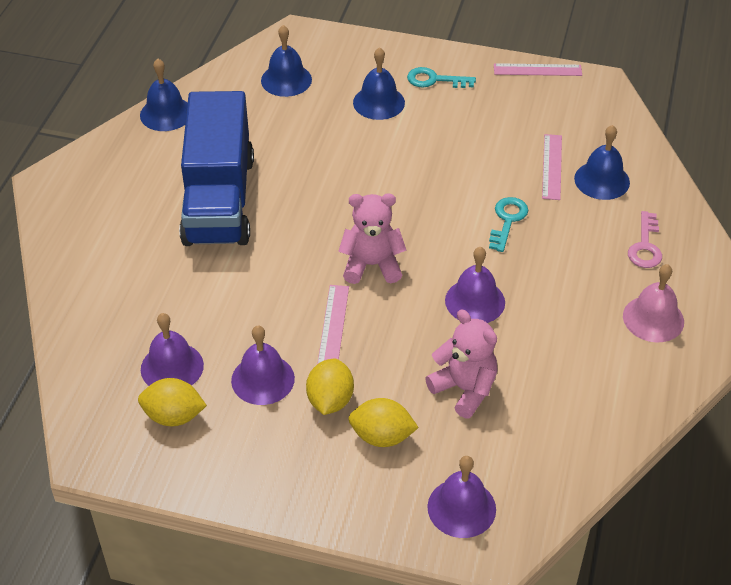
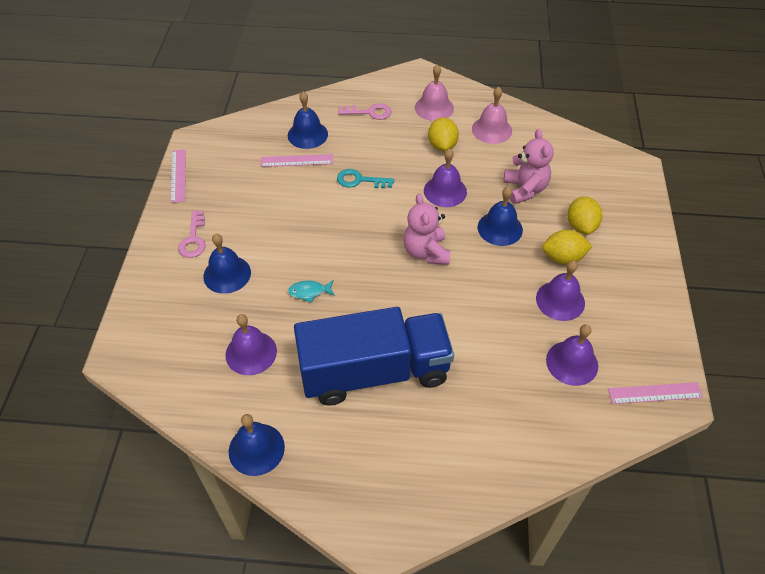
camera: 100 degrees left, 5 degrees up
yellow lemon [138,378,207,426] -> yellow lemon moved to [428,117,459,151]
blue bell [261,25,312,97] -> blue bell moved to [478,186,523,246]
pink ruler [317,285,349,364] -> pink ruler moved to [608,382,703,404]
turquoise key [407,67,476,88] -> pink key [178,211,206,258]
pink teddy bear [425,309,498,418] -> pink teddy bear turned 135 degrees clockwise [504,129,554,204]
purple bell [428,456,496,538] -> purple bell moved to [225,314,277,375]
none -> turquoise fish [288,280,335,303]
none -> pink bell [472,87,512,144]

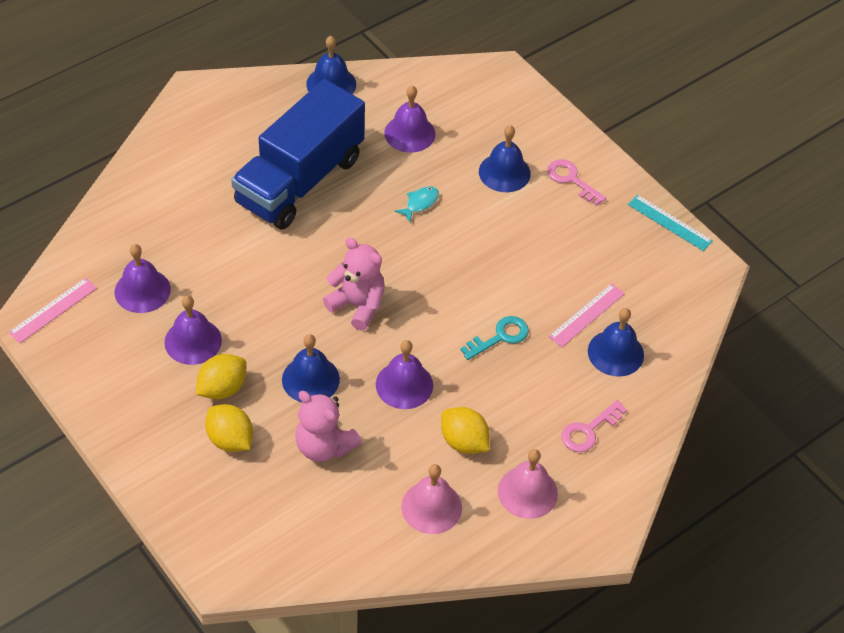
camera: 135 degrees right, 0 degrees up
pink ruler [171,149,186,203] -> turquoise ruler [628,194,713,251]

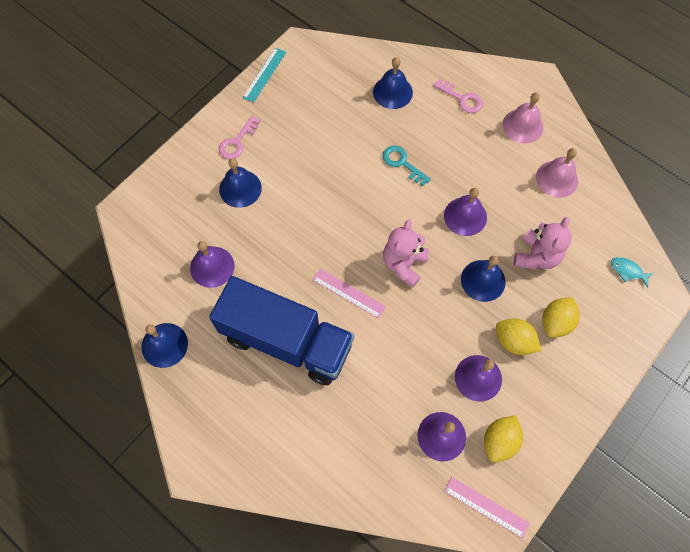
camera: 100 degrees left, 15 degrees up
turquoise fish [394,186,439,222] -> turquoise fish moved to [611,257,654,288]
yellow lemon [441,407,490,454] -> yellow lemon moved to [484,415,523,462]
pink ruler [548,283,625,347] -> pink ruler moved to [312,269,386,319]

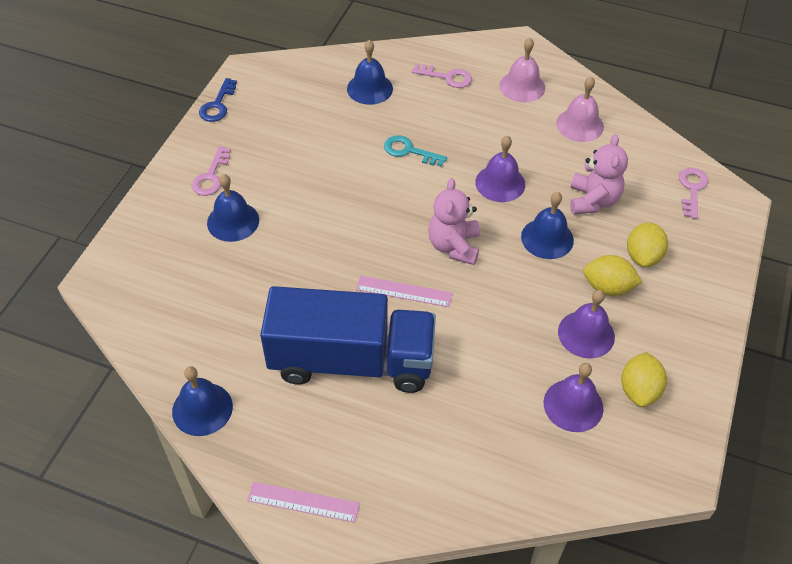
camera: 20 degrees left, 15 degrees down
purple bell [190,241,234,288] -> none
turquoise ruler [242,47,286,103] -> blue key [199,78,237,122]
pink ruler [444,477,530,538] -> pink ruler moved to [247,482,360,523]
turquoise fish [611,257,654,288] -> pink key [679,168,709,219]

